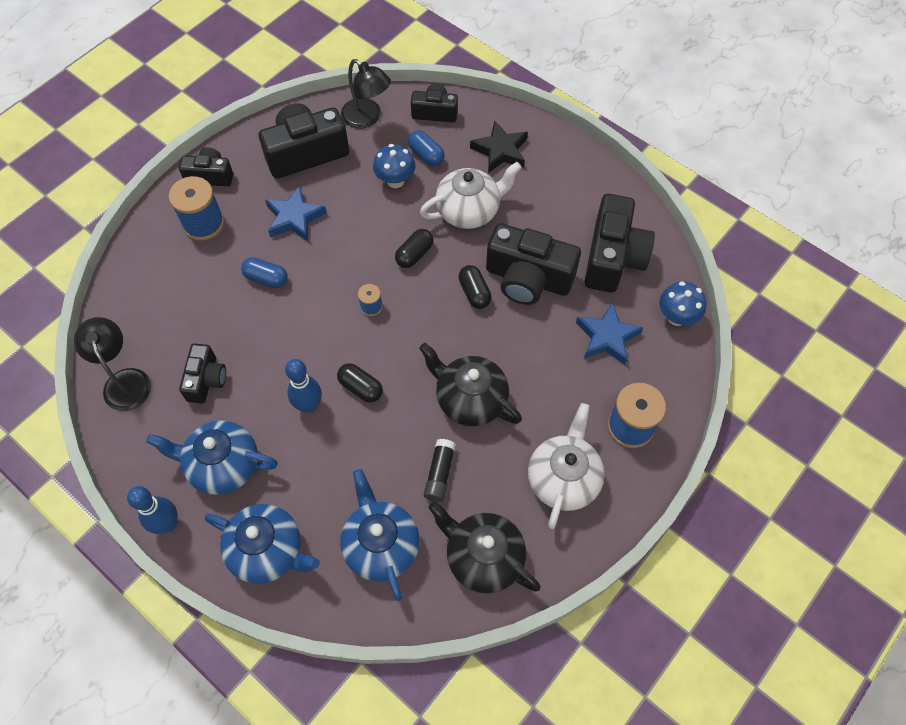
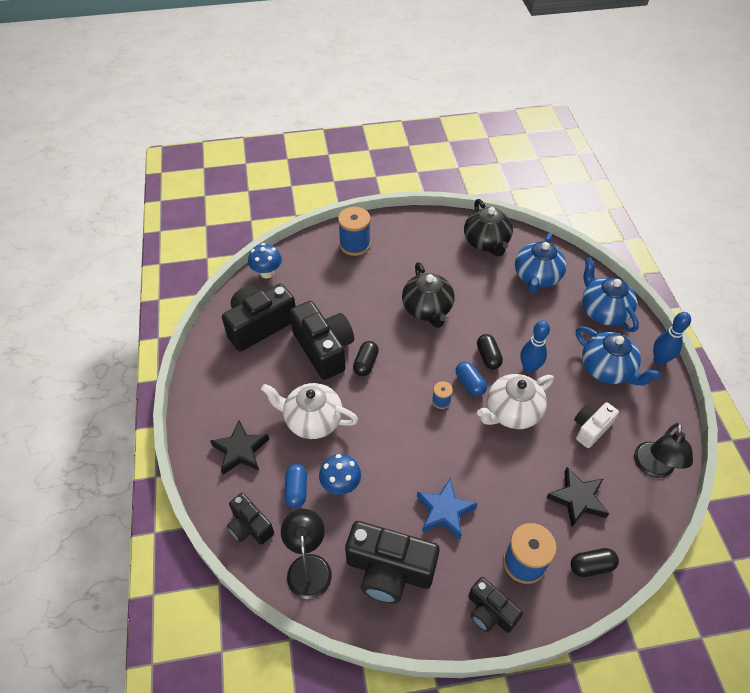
camera: 140 degrees left, 10 degrees down
black camera [179,344,226,403] -> white camera [574,402,619,448]
blue capsule [241,257,288,288] -> blue capsule moved to [456,361,487,396]
black capsule [395,229,434,268] -> black capsule moved to [571,548,619,577]
black glue stick [424,439,456,502] -> none
white teapot [528,403,605,529] -> white teapot moved to [477,374,554,429]
blue star [576,302,644,365] -> none
none -> black star [546,467,609,527]

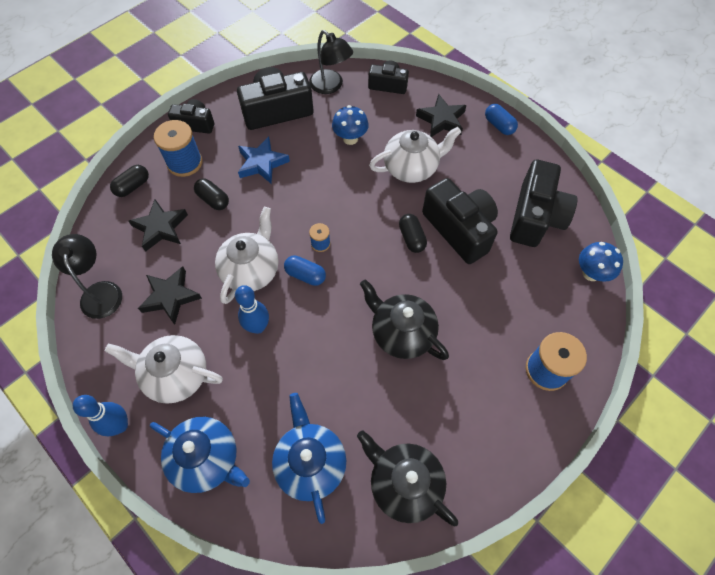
camera: 145 degrees right, 10 degrees up
blue capsule [284,464,307,508] -> blue capsule moved to [485,104,518,135]
black camera [289,301,354,380] -> black camera turned 150 degrees counterclockwise [422,178,498,264]
black capsule [477,334,503,369] -> black capsule moved to [194,178,229,210]
white camera [574,402,619,448] -> black star [138,266,202,325]
blue teapot [576,326,661,386] -> white teapot [105,335,223,404]

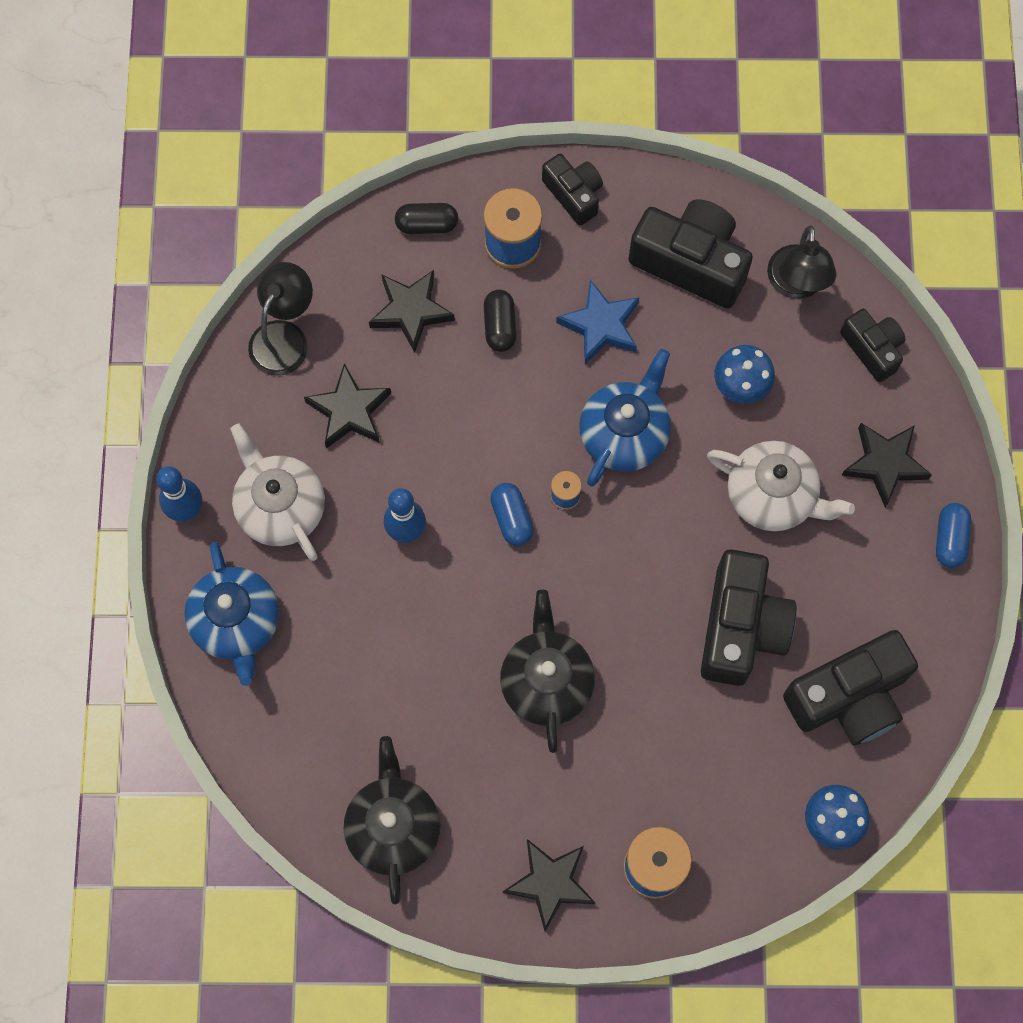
camera: 45 degrees right, 10 degrees up
white teapot [215,207,278,304] -> none
blue teapot [272,393,346,524] -> blue teapot moved to [579,349,671,487]
black capsule [399,214,427,253] -> none
none -> black star [503,839,595,932]

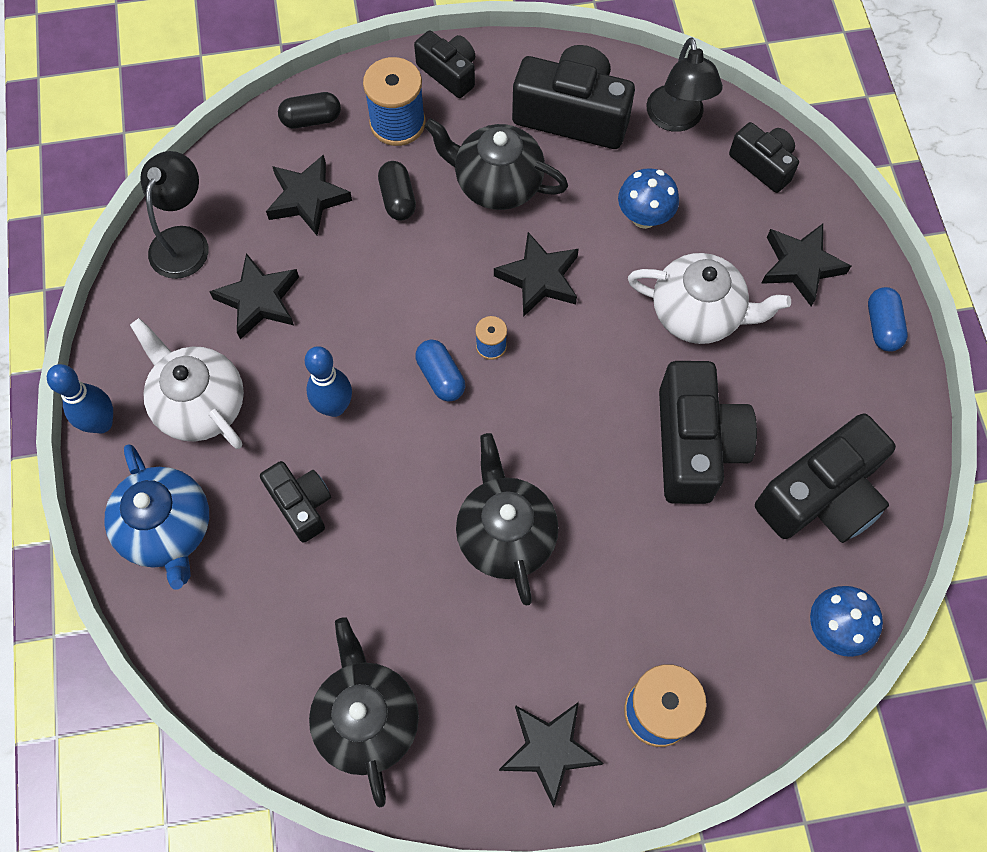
camera: 10 degrees left, 5 degrees down
blue star [556,280,639,364] -> black teapot [424,118,568,210]
blue teapot [579,349,671,487] -> black star [494,232,579,317]
none -> black camera [260,461,331,543]

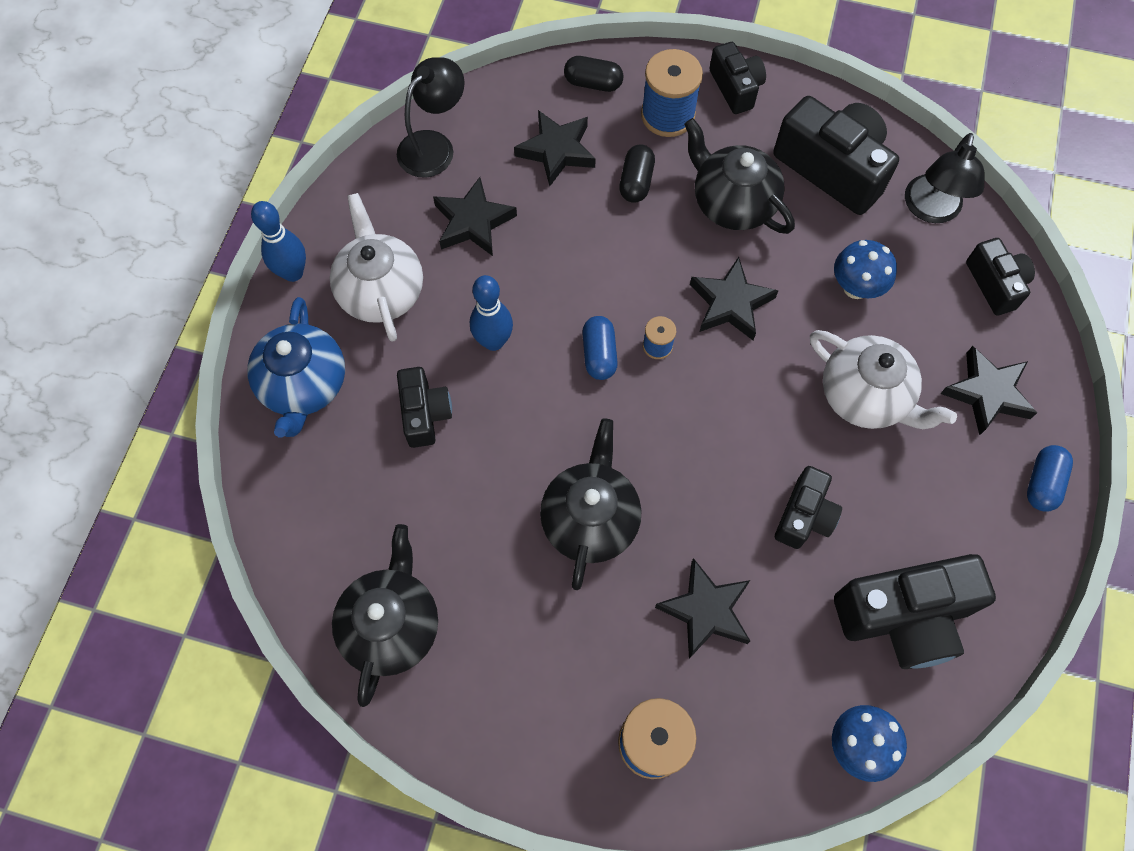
camera: 25 degrees right, 0 degrees up
black star [499,702,604,807] -> black star moved to [655,558,750,659]
black camera [659,361,757,504] -> black camera [775,466,842,549], size x0.57

